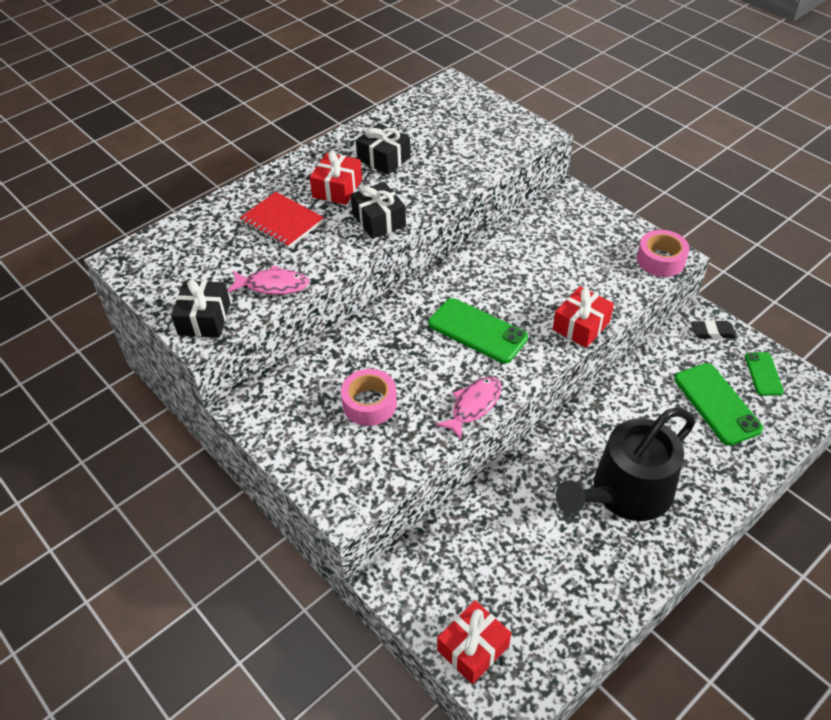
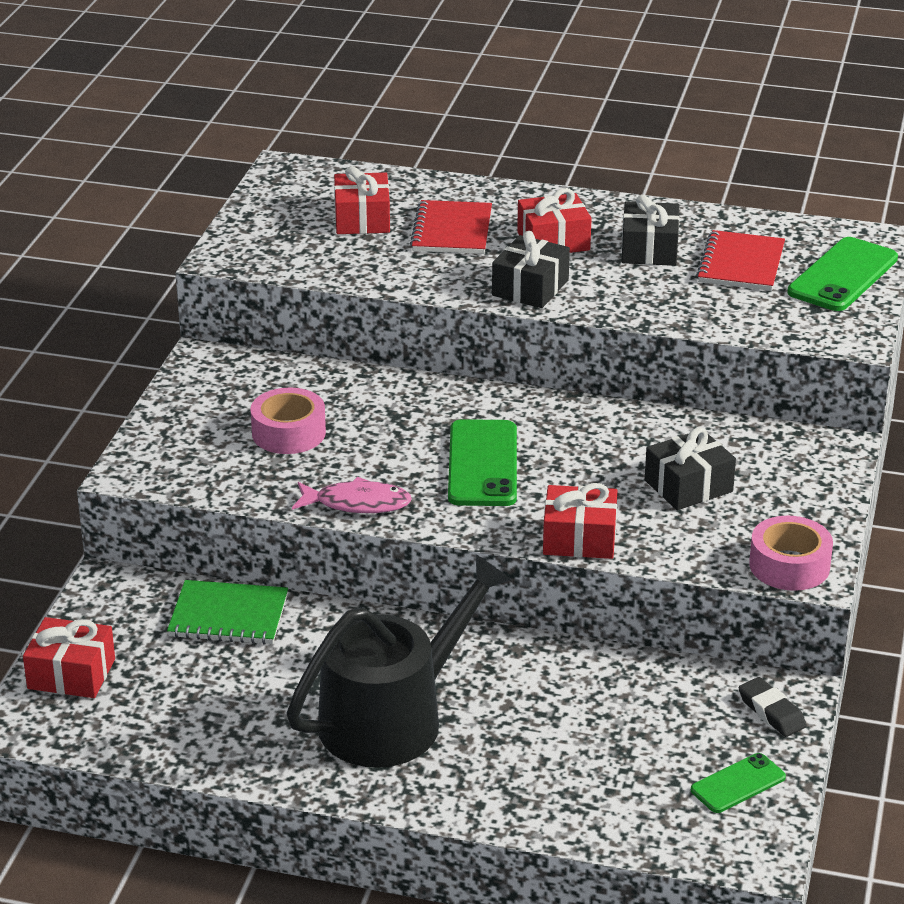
camera: 55 degrees right, 15 degrees down
black gift [171,279,230,337] -> black gift moved to [645,427,736,510]
pink fish [227,265,309,295] -> none
black watering can [556,408,695,521] -> black watering can turned 120 degrees clockwise [287,555,512,768]
green phone [674,363,763,445] -> green phone moved to [787,237,898,311]
none -> green notebook [167,580,288,645]
none -> red gift [334,166,390,234]
none -> red notebook [696,230,785,291]

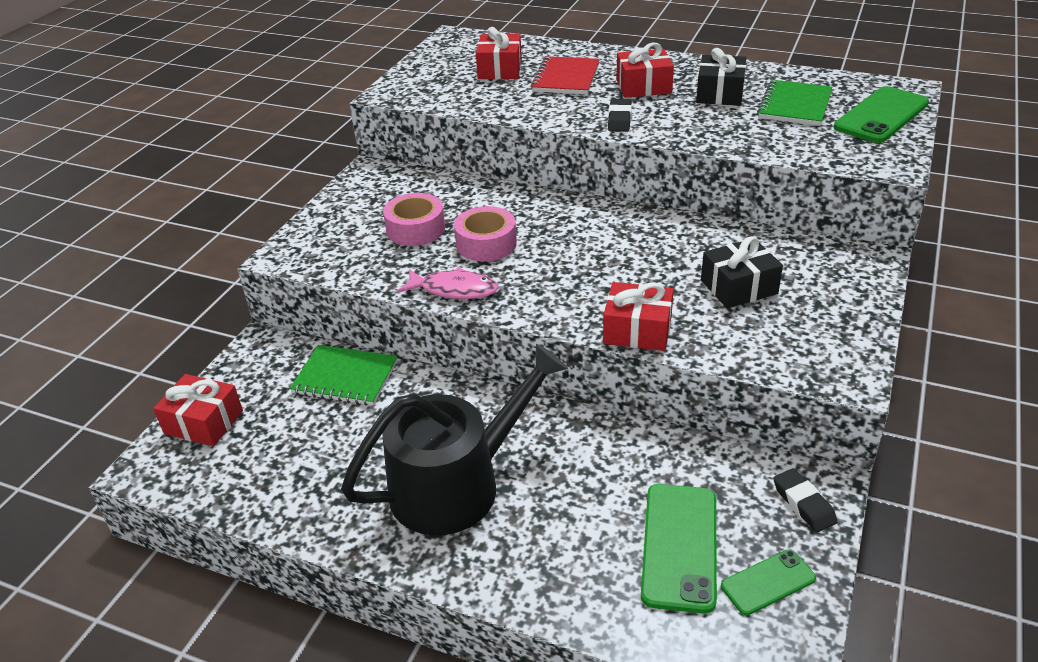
camera: 10 degrees right, 5 degrees up
green phone [448,419,517,506] -> green phone moved to [641,484,717,614]
black gift [492,231,570,308] -> black eraser [608,99,632,132]
red notebook [696,230,785,291] -> green notebook [757,80,832,126]
pink tape [749,516,833,591] -> pink tape moved to [454,206,517,261]

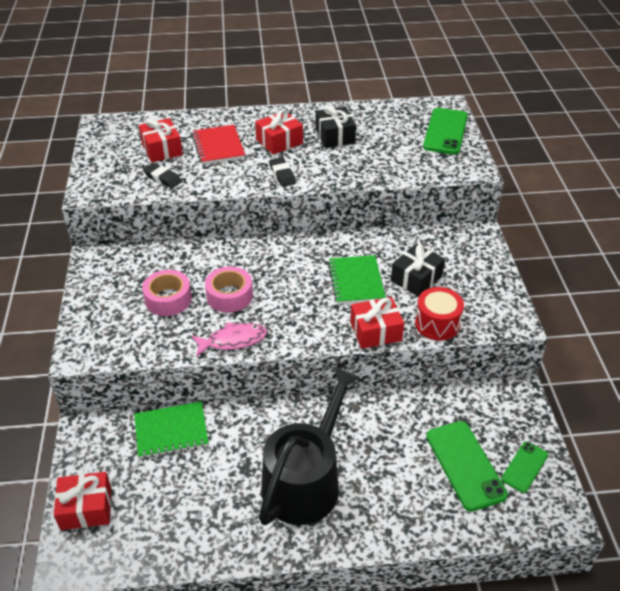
camera: 30 degrees left, 5 degrees up
green notebook [757,80,832,126] -> green notebook moved to [328,255,386,304]
black eraser [773,468,837,532] -> black eraser moved to [143,163,182,188]
none -> red drum [415,287,464,340]

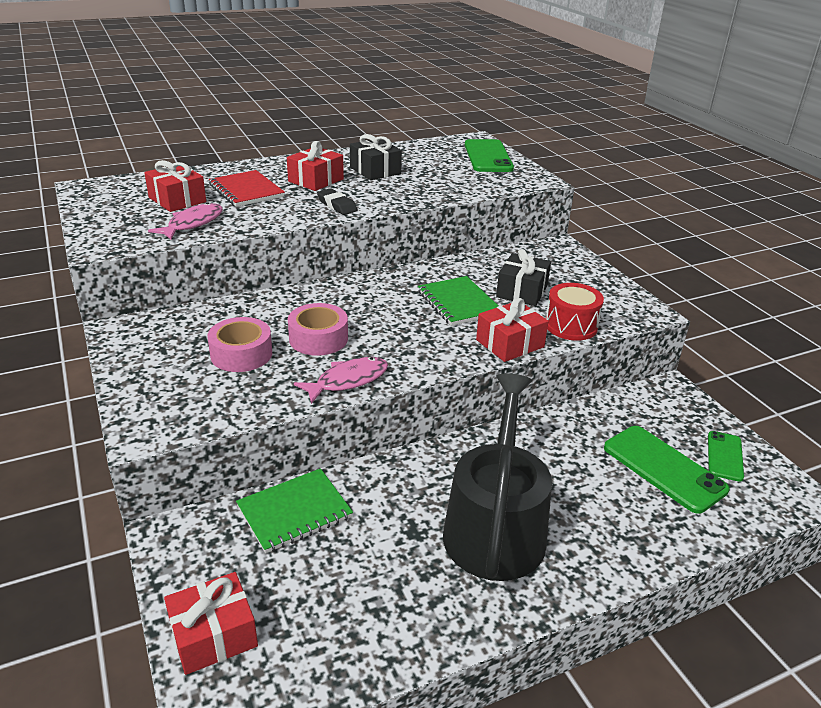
camera: 20 degrees left, 10 degrees down
black eraser [143,163,182,188] -> pink fish [148,202,223,240]

